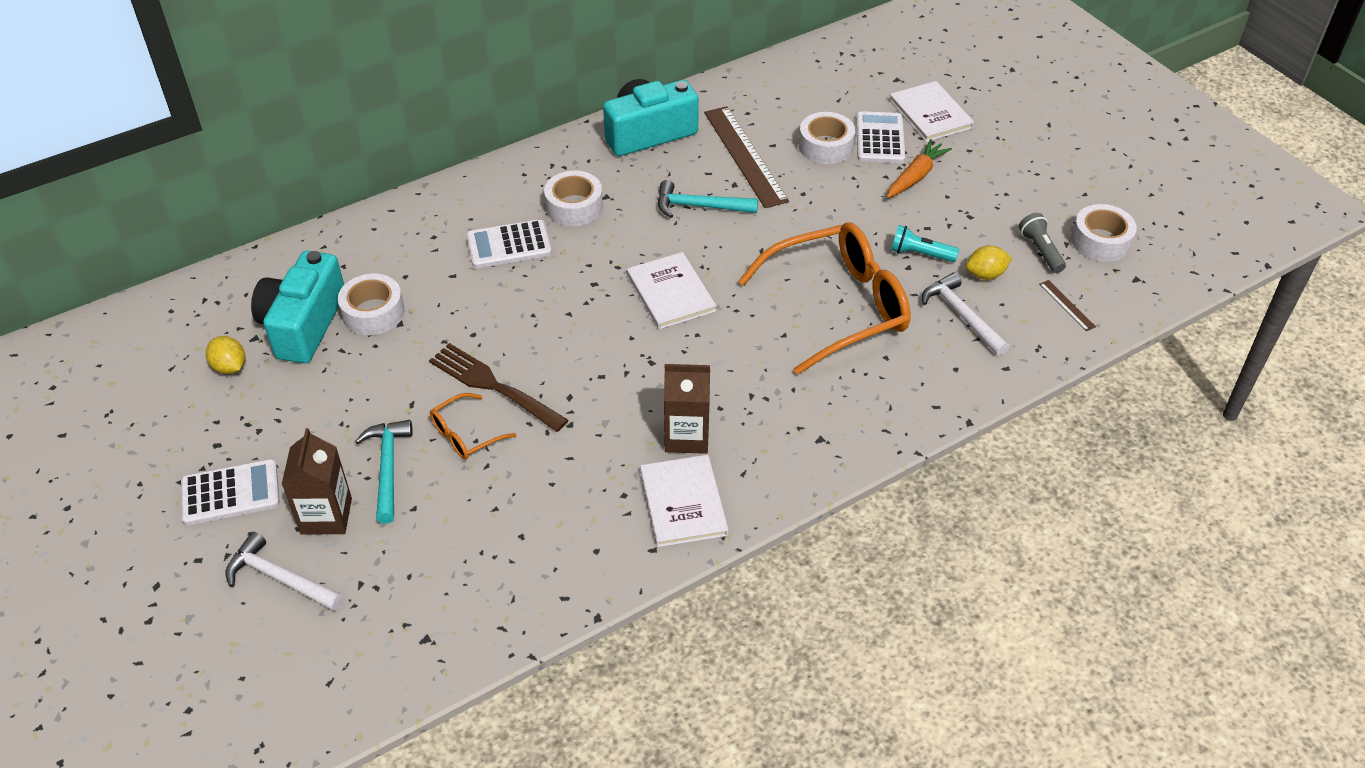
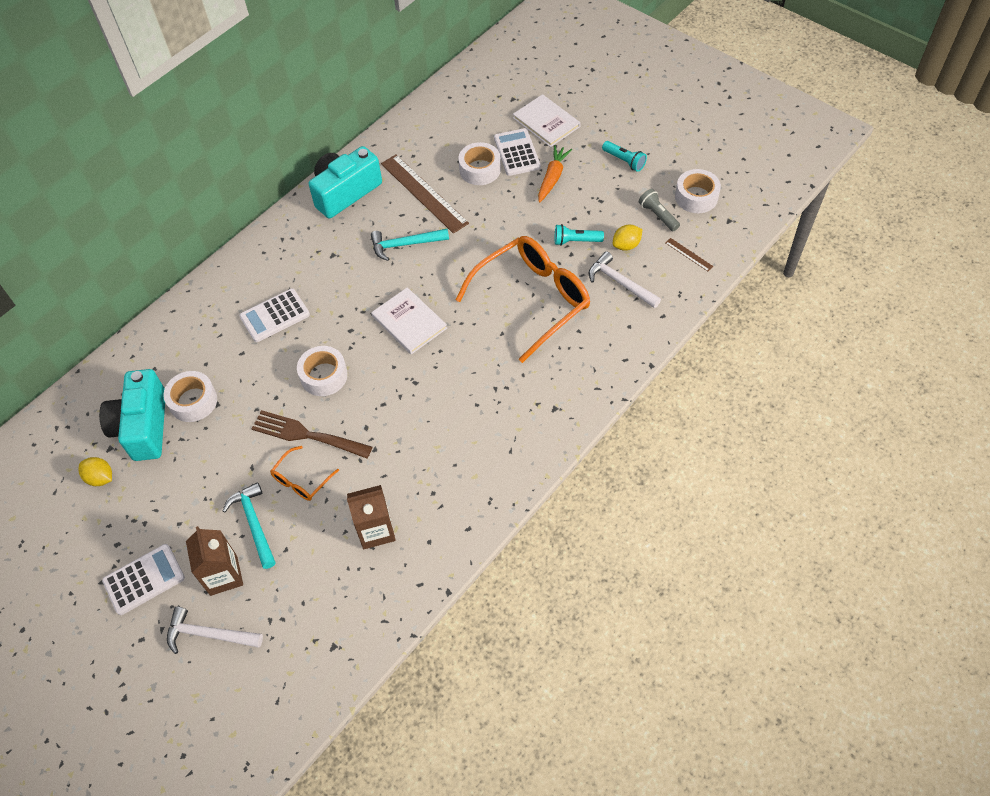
camera: 15 degrees left, 10 degrees up
white tape [544,171,603,227] -> white tape moved to [297,346,348,396]
white book [640,455,729,547] -> none
brown carton [664,364,710,454] -> brown carton moved to [347,485,396,549]
none -> turquoise flashlight [602,141,647,172]

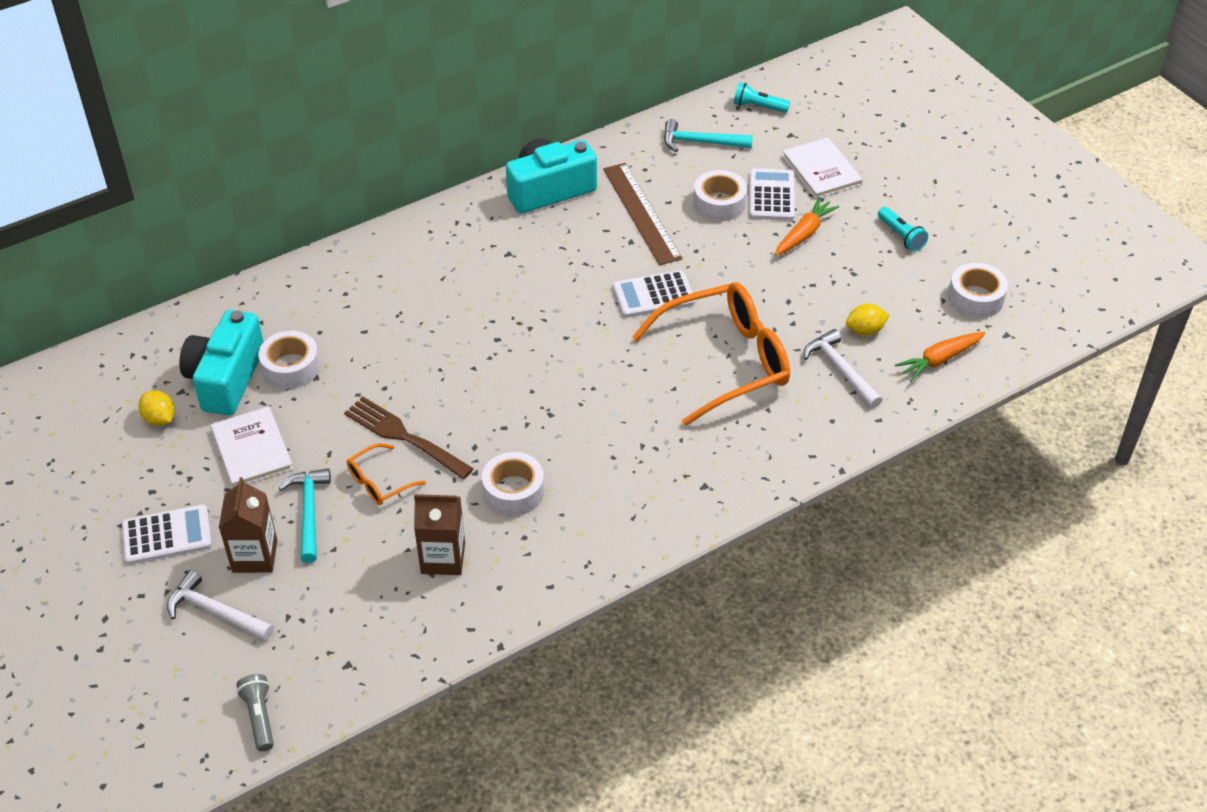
camera: 15 degrees right, 10 degrees down
white calculator [239,289,310,342] -> white calculator moved to [613,270,695,318]
white tape [297,346,348,396] -> white tape moved to [482,452,544,516]
turquoise hammer [371,229,449,261] -> turquoise hammer moved to [664,119,753,152]
white book [371,287,447,354] -> white book moved to [211,406,293,488]
turquoise flashlight [555,224,604,246] -> turquoise flashlight moved to [734,82,790,113]
grey flashlight [639,189,680,231] -> grey flashlight moved to [236,674,274,752]
brown ruler [665,238,713,271] -> orange carrot [895,332,986,382]

